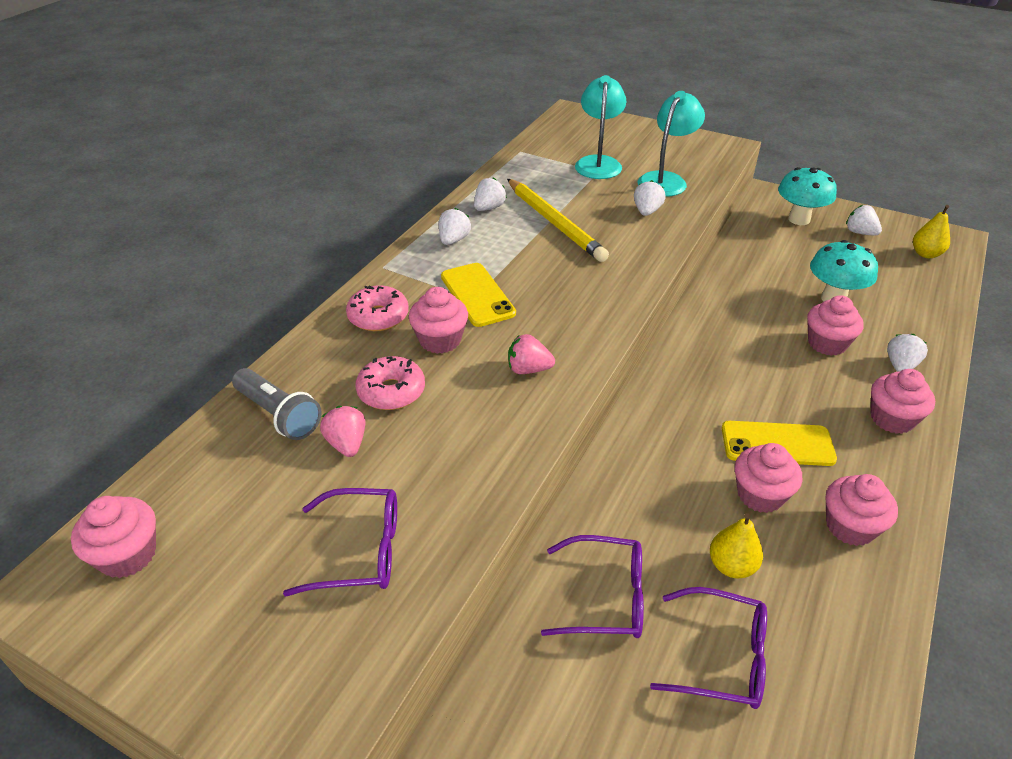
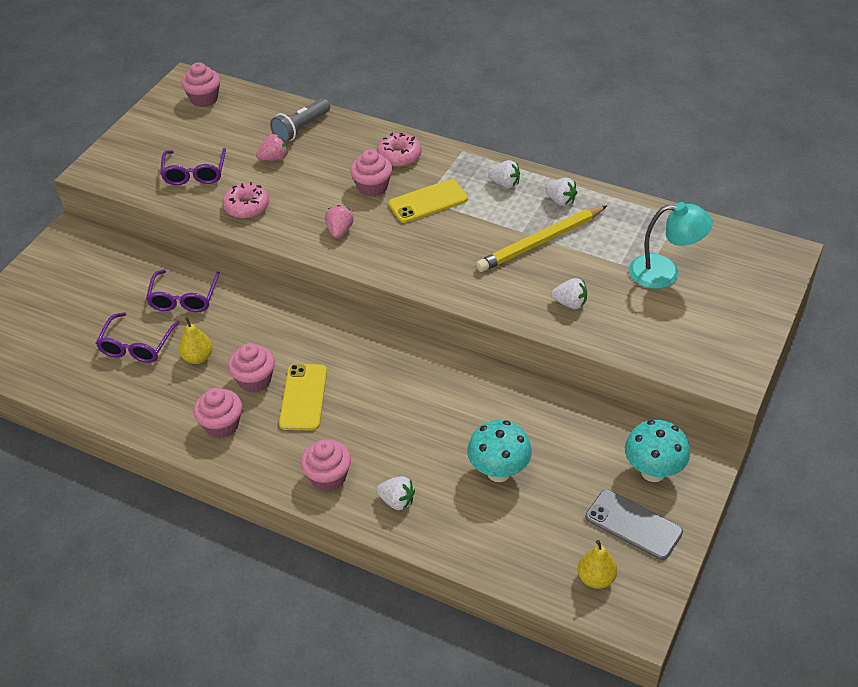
camera: 90 degrees right, 5 degrees up
pink donut [355,356,425,410] -> pink donut moved to [222,182,269,219]
turquoise lamp [638,91,705,197] -> none
pink cupcake [807,295,864,356] -> none
white strawberry [846,205,882,236] -> grey phone [585,489,683,560]

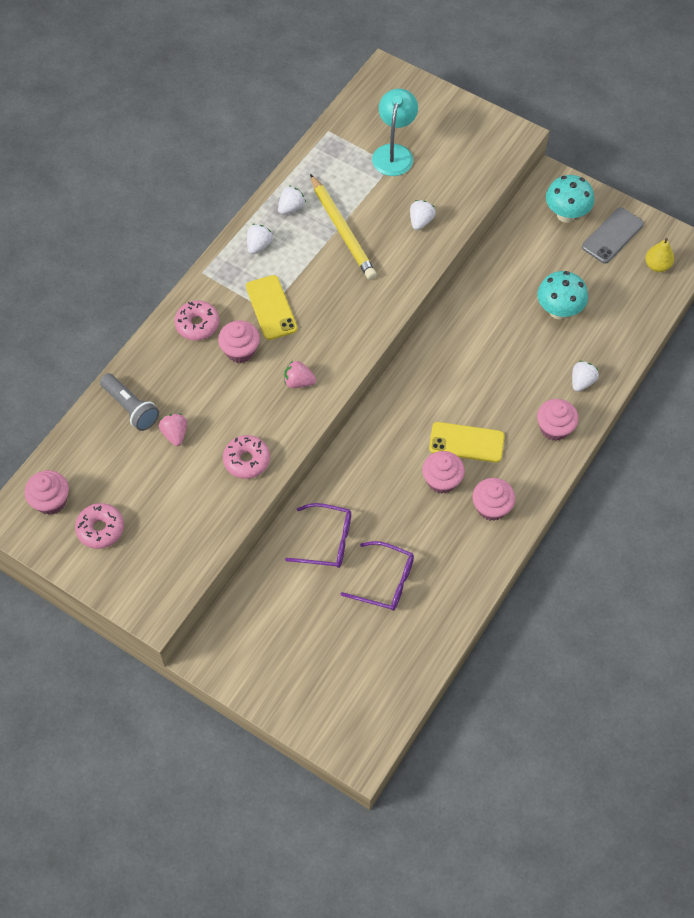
camera: 85 degrees left, 15 degrees up
purple glasses [160,148,226,185] -> none
yellow pear [179,317,213,364] -> none
none -> pink donut [75,503,124,549]

